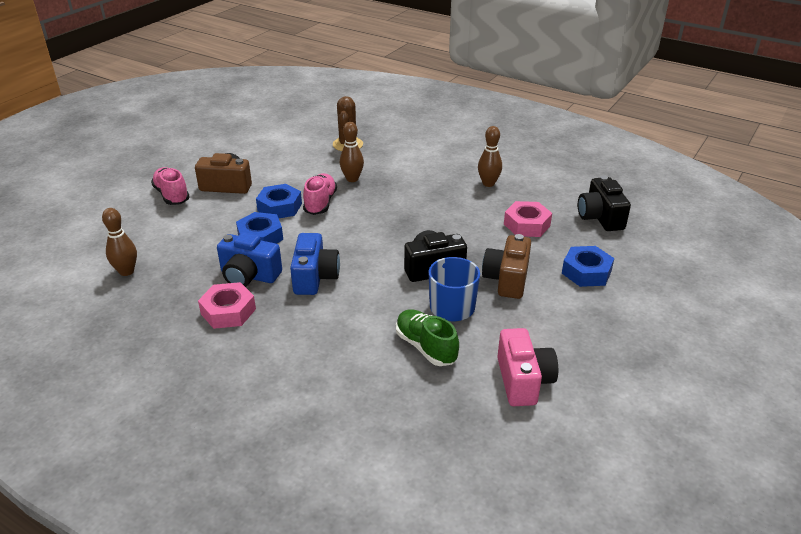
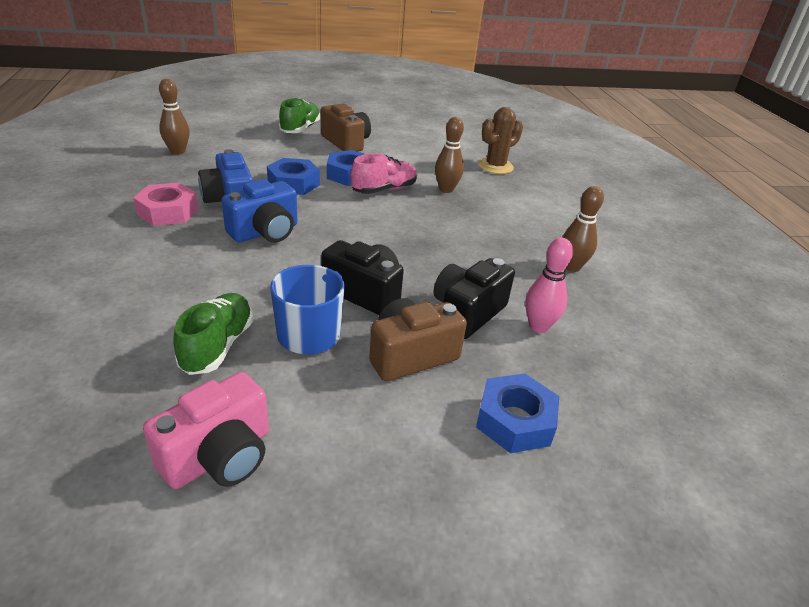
camera: 45 degrees right, 0 degrees up
pink shoe [151,167,190,205] -> green shoe [279,98,321,133]
pink nut [504,201,552,237] -> pink bowling pin [525,238,573,333]
black camera [578,175,631,231] -> black camera moved to [434,258,515,339]

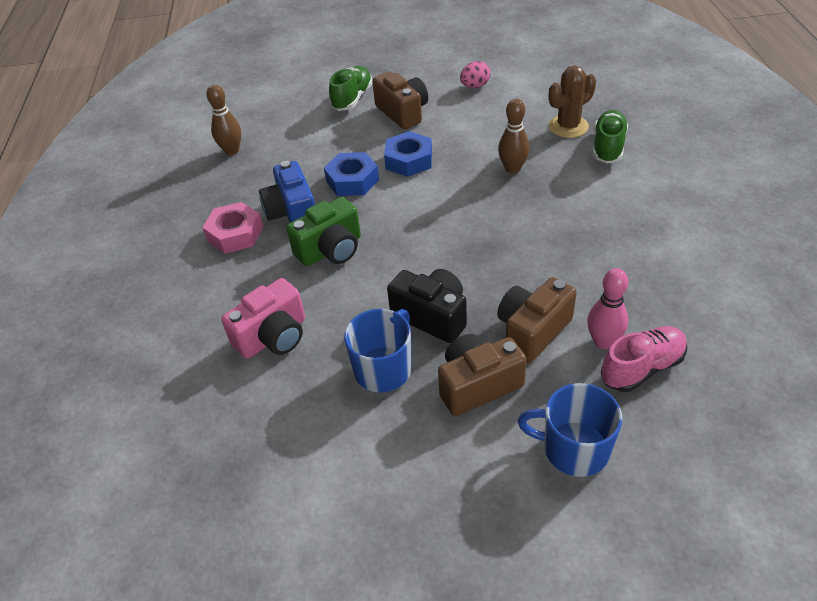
camera: 10 degrees right, 10 degrees up
pink camera [143,372,269,489] -> pink camera moved to [221,278,305,359]
green shoe [173,293,253,375] -> green shoe moved to [593,110,628,163]
blue camera [222,179,297,243] -> green camera [286,197,361,266]
pink shoe [350,153,417,194] -> pink shoe moved to [601,326,687,392]
black camera [434,258,515,339] -> brown camera [497,277,577,363]
blue nut [476,373,559,453] -> blue mug [518,383,622,477]
brown bowling pin [562,186,604,272] -> none
none -> pink egg [460,61,491,88]

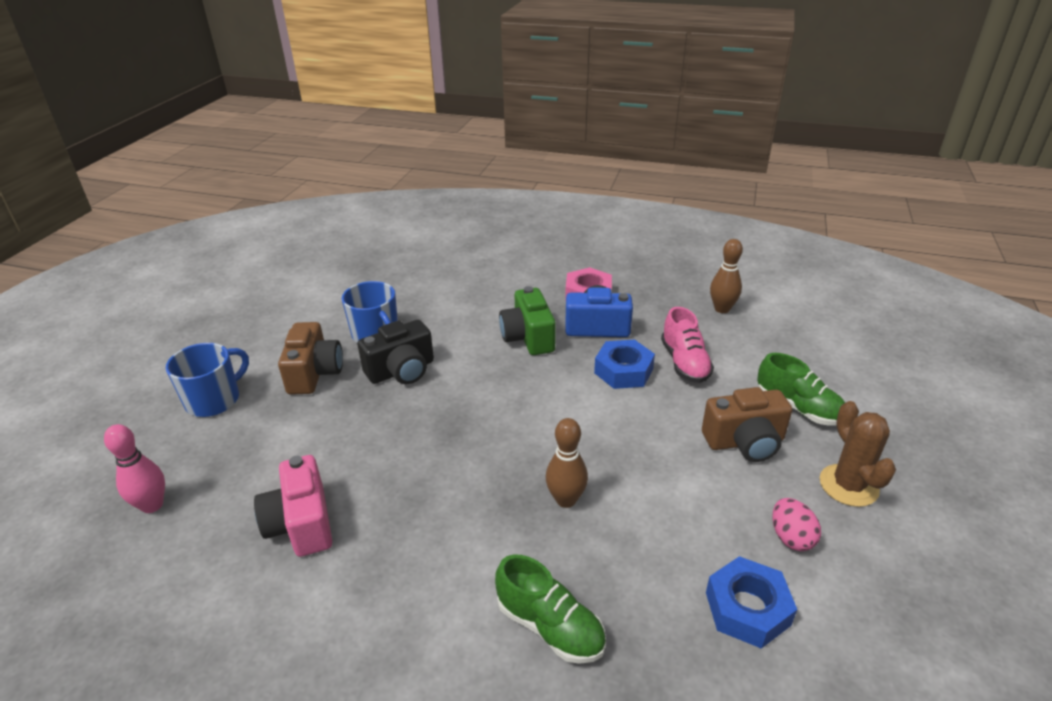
camera: 110 degrees right, 10 degrees down
pink camera [221,278,305,359] -> pink camera moved to [254,455,332,557]
blue nut [384,131,432,177] -> blue nut moved to [706,556,797,649]
brown camera [497,277,577,363] -> none
brown cactus [548,65,596,138] -> brown cactus moved to [820,401,896,507]
pink bowling pin [587,268,629,349] -> pink bowling pin moved to [104,424,165,513]
pink shoe [601,326,687,392] -> pink shoe moved to [661,307,714,383]

